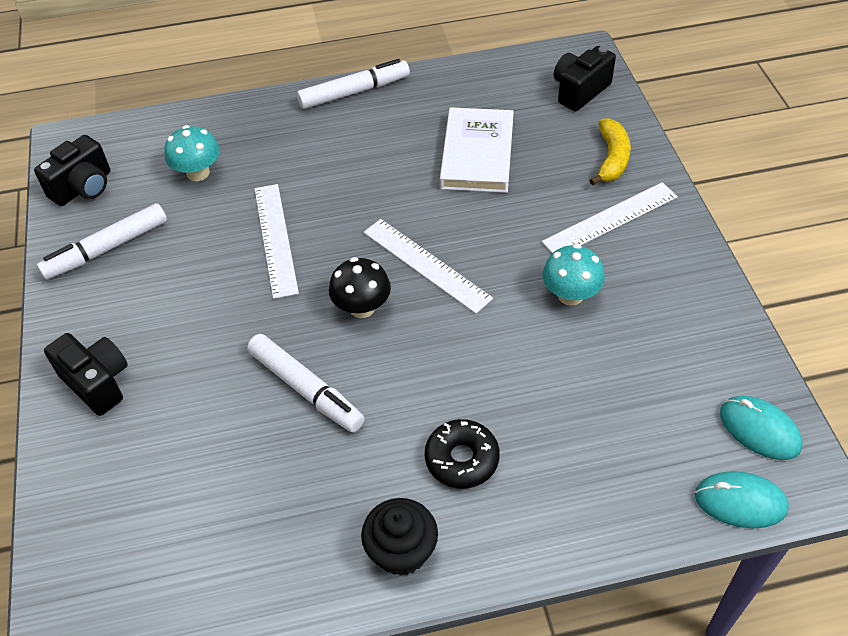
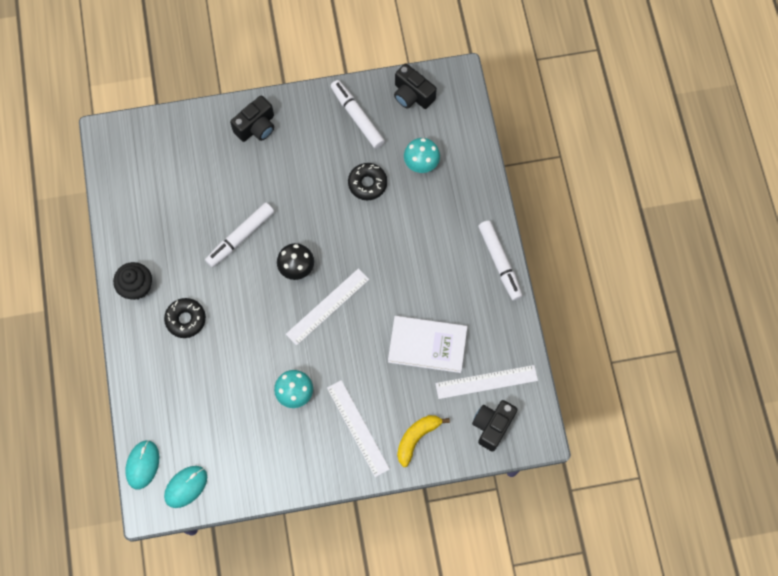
camera: 90 degrees right, 20 degrees up
white ruler [255,184,299,299] -> white ruler moved to [435,365,538,399]
black camera [554,46,616,112] -> black camera turned 105 degrees counterclockwise [472,400,518,452]
yellow banana [589,118,631,185] -> yellow banana turned 120 degrees clockwise [397,415,450,467]
none -> black donut [348,163,387,200]

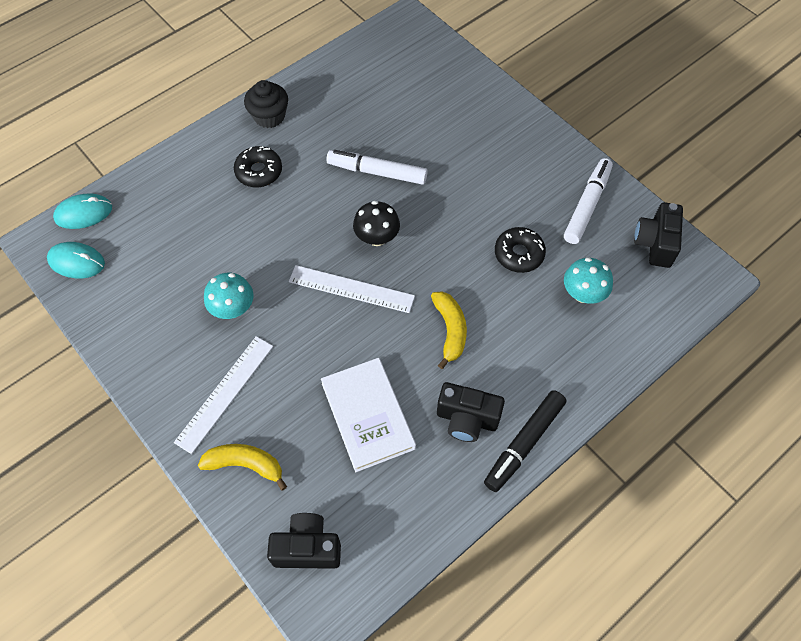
camera: 60 degrees right, 10 degrees down
black camera [230,95,274,142] -> black camera moved to [437,382,505,442]
white ruler [435,365,538,399] -> none
white marker [478,220,523,301] -> black marker [484,390,566,492]
none -> yellow banana [431,291,467,369]

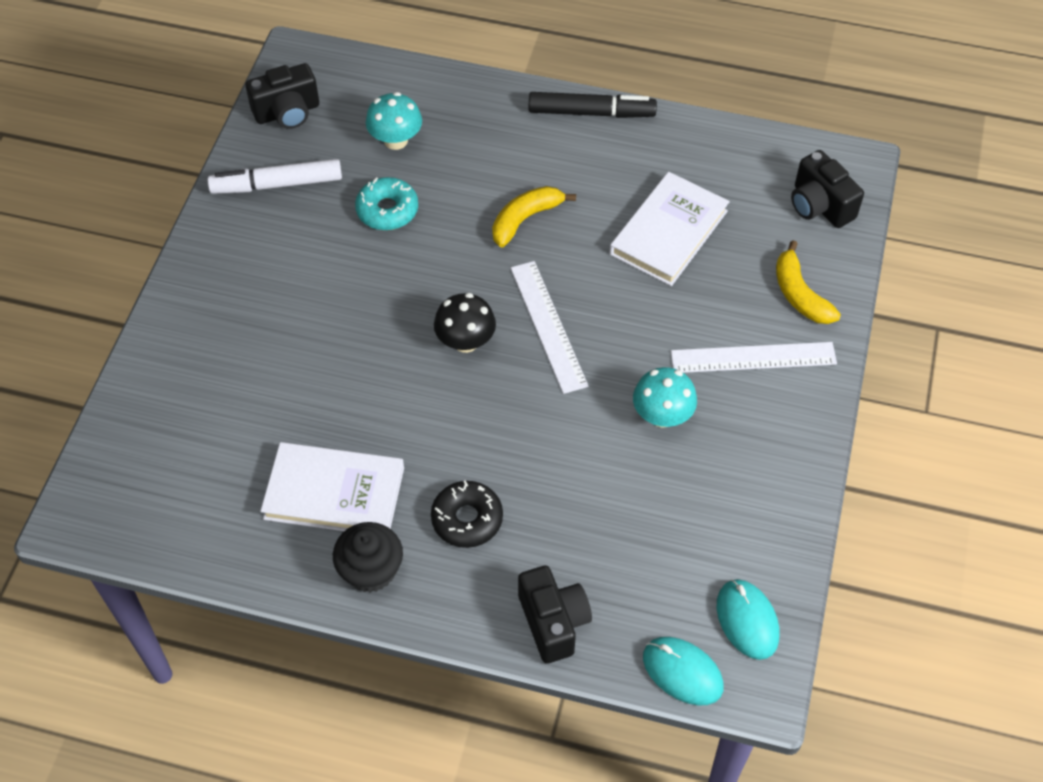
camera: 125 degrees left, 5 degrees down
white marker [326,150,428,185] -> none
black camera [437,382,505,442] -> black camera moved to [518,566,592,664]
black donut [495,227,546,273] -> turquoise donut [355,177,418,230]
none -> white book [260,442,404,531]

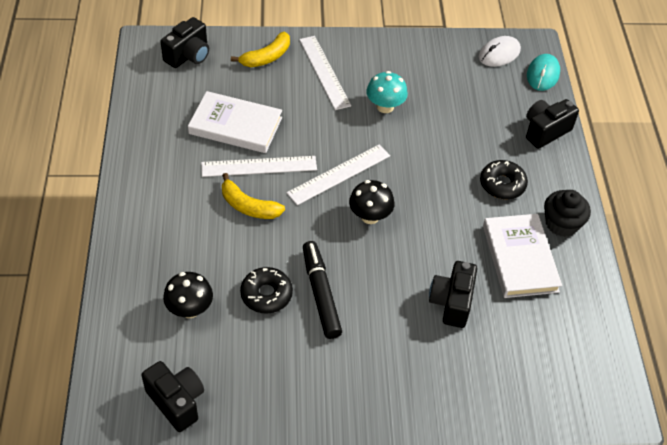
camera: 110 degrees left, 5 degrees down
white marker [208,159,342,194] -> none
turquoise donut [355,177,418,230] -> black donut [240,267,293,314]
turquoise mushroom [366,92,422,150] -> black mushroom [163,272,213,318]
black marker [529,92,657,118] -> black marker moved to [303,241,342,339]
turquoise mouse [717,579,779,660] -> white mouse [479,36,521,67]
none -> white ruler [201,156,317,177]
none -> black camera [429,261,477,328]

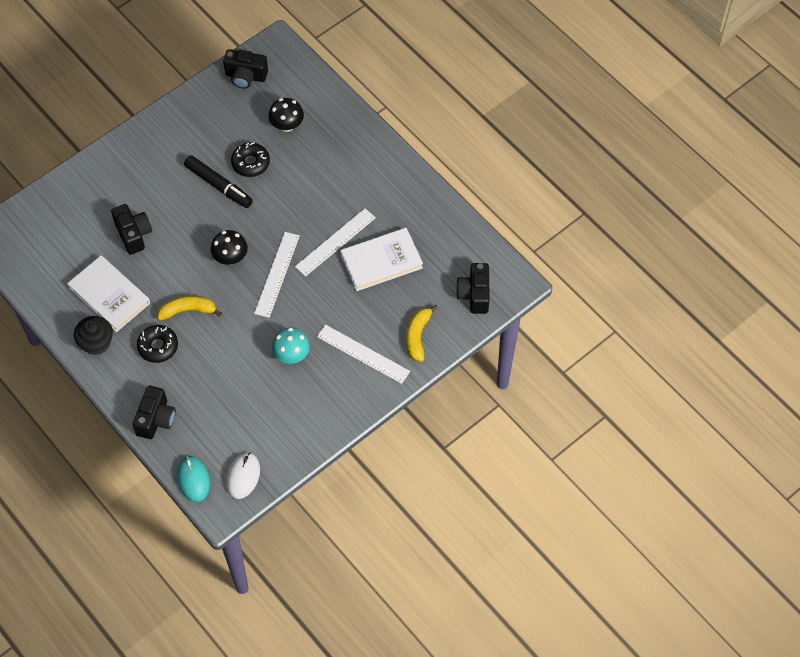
camera: 145 degrees right, 10 degrees up
yellow banana [222,173,285,219] -> yellow banana moved to [157,295,222,320]

